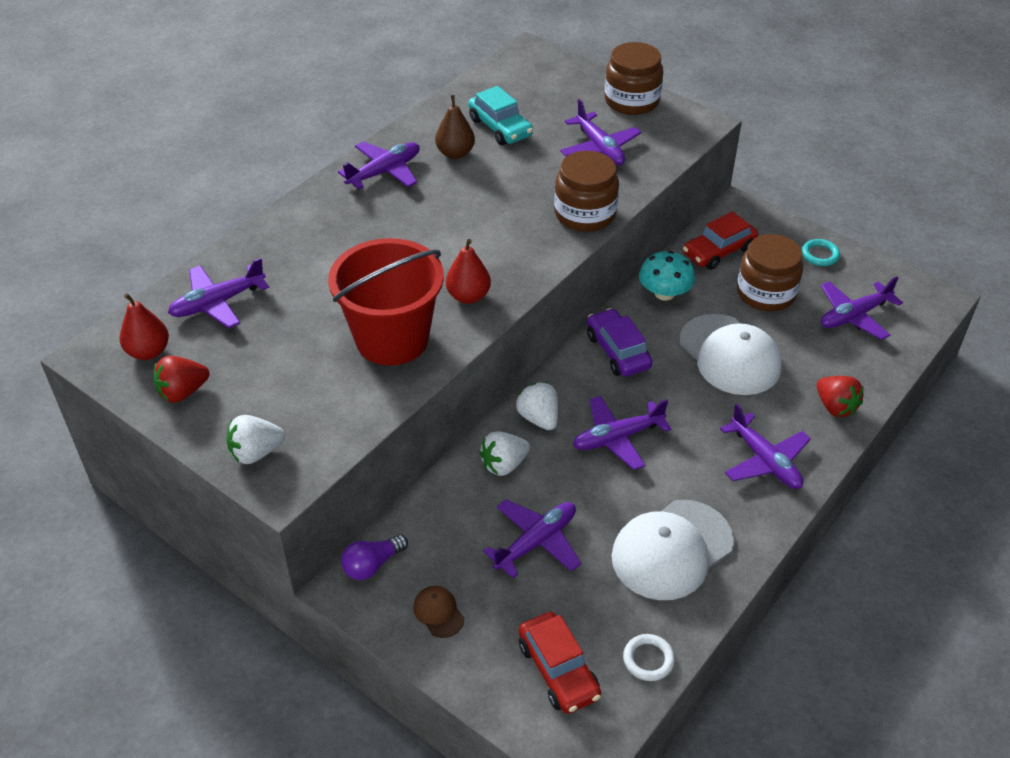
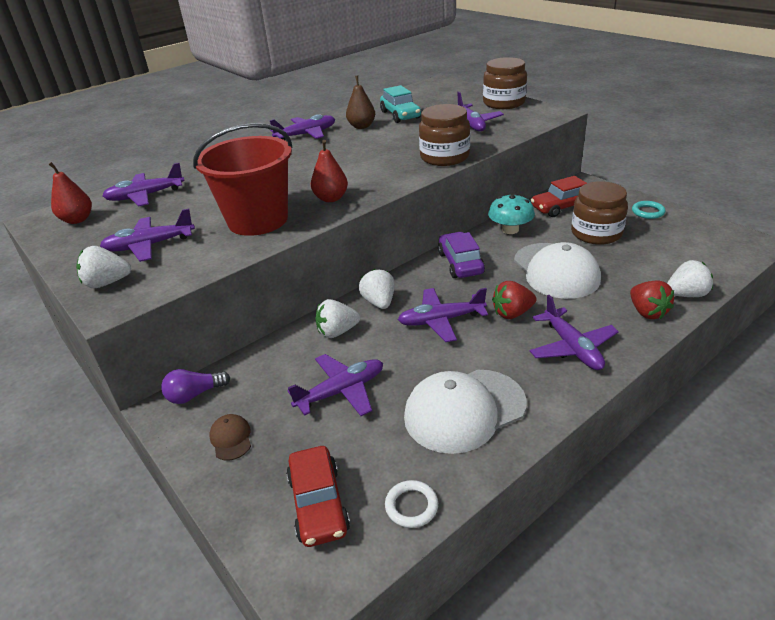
camera: 15 degrees right, 10 degrees down
red strawberry [153,356,210,403] -> red strawberry moved to [492,281,536,319]
purple plane [821,276,903,340] -> purple plane moved to [100,209,195,262]
none -> white strawberry [667,260,713,297]

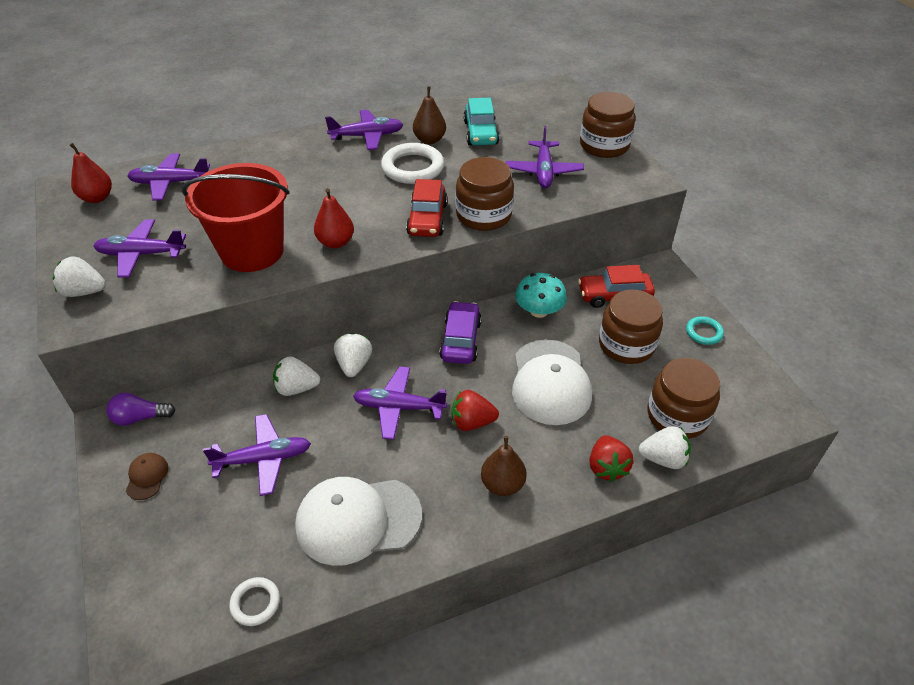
camera: 15 degrees right, 10 degrees up
red car [286,446,350,547] -> red car moved to [406,179,448,237]
purple plane [530,295,619,370] -> brown pear [481,436,527,496]
none -> white ring [381,143,444,184]
none -> brown jar [648,358,720,439]

